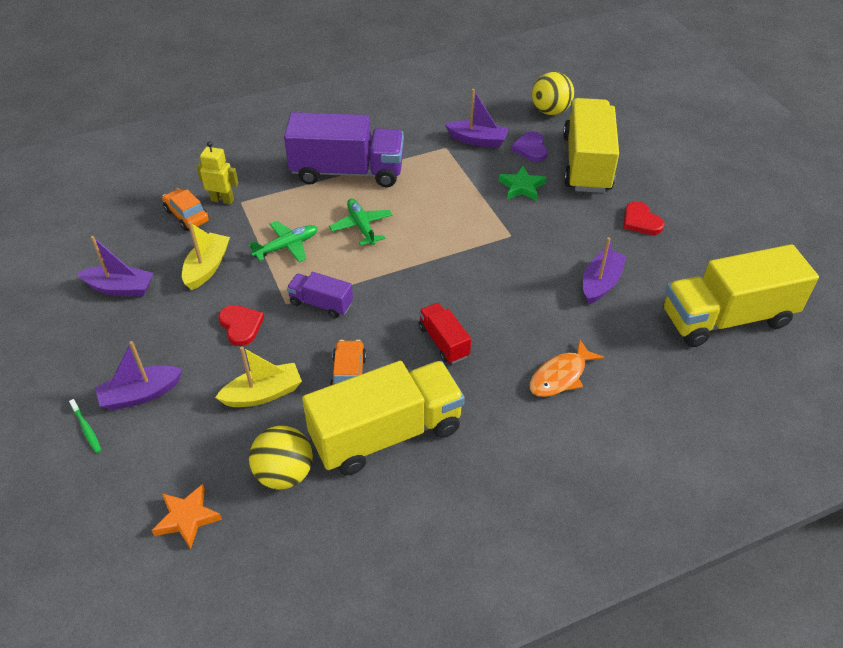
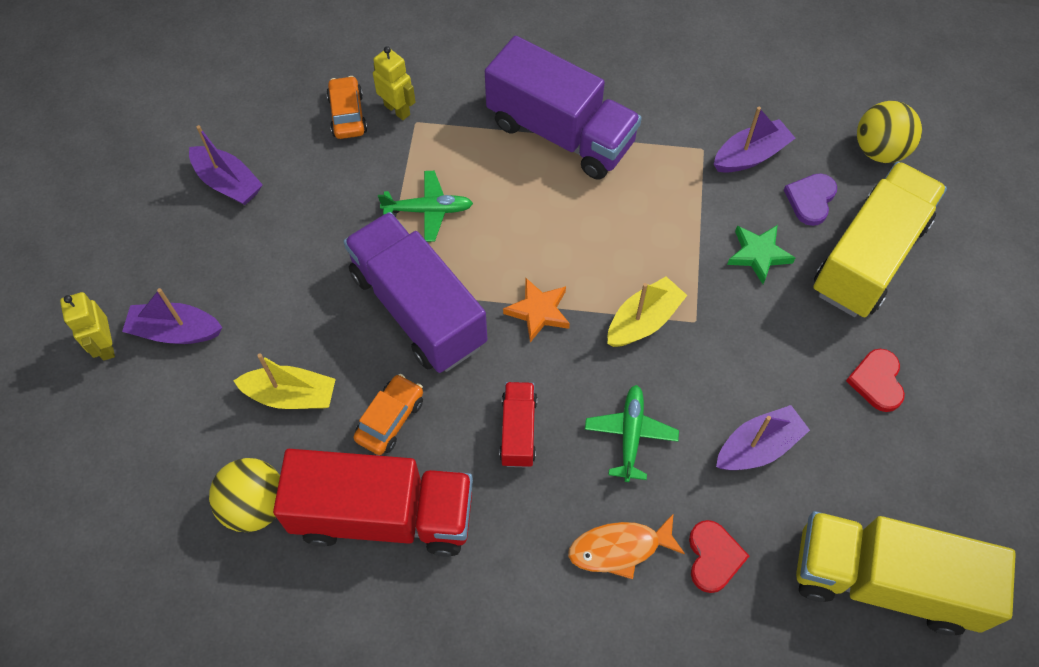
camera: 30 degrees right, 15 degrees up
green toothbrush [69,399,101,453] -> yellow robot [60,292,115,361]
orange star [152,484,222,549] -> orange star moved to [503,278,570,342]
yellow boat [182,222,230,290] -> yellow boat moved to [608,277,687,347]
red heart [218,305,264,346] -> red heart moved to [689,520,749,593]
purple truck [287,272,353,318] -> purple truck [343,212,487,373], size x2.07
yellow truck [302,361,465,475] -> red truck [273,449,473,557]
green plane [329,199,393,246] -> green plane moved to [585,385,679,482]
purple boat [445,89,509,148] -> purple boat turned 75 degrees counterclockwise [714,107,795,173]

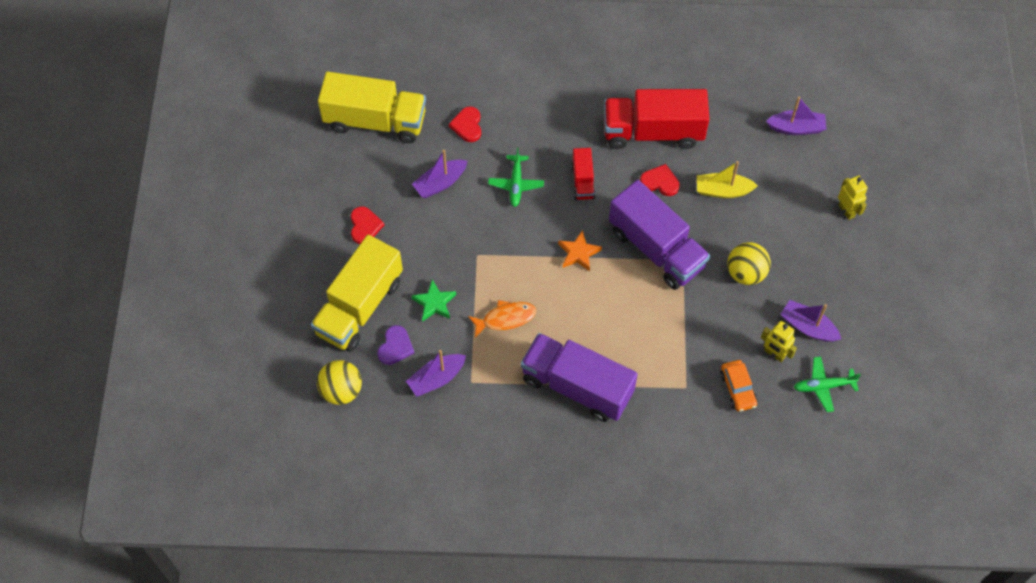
camera: 175 degrees right, 0 degrees up
purple boat [122,288,223,344] -> purple boat moved to [766,97,827,135]
yellow ball [209,458,280,532] -> yellow ball moved to [727,242,771,285]
orange car [353,374,423,455] -> red heart [640,164,680,196]
yellow robot [373,46,415,120] -> yellow robot moved to [761,321,797,362]
green plane [378,171,473,242] -> green plane moved to [793,357,861,412]
orange fish [568,513,685,579] -> orange fish moved to [468,300,536,338]
yellow boat [608,277,687,347] -> none

